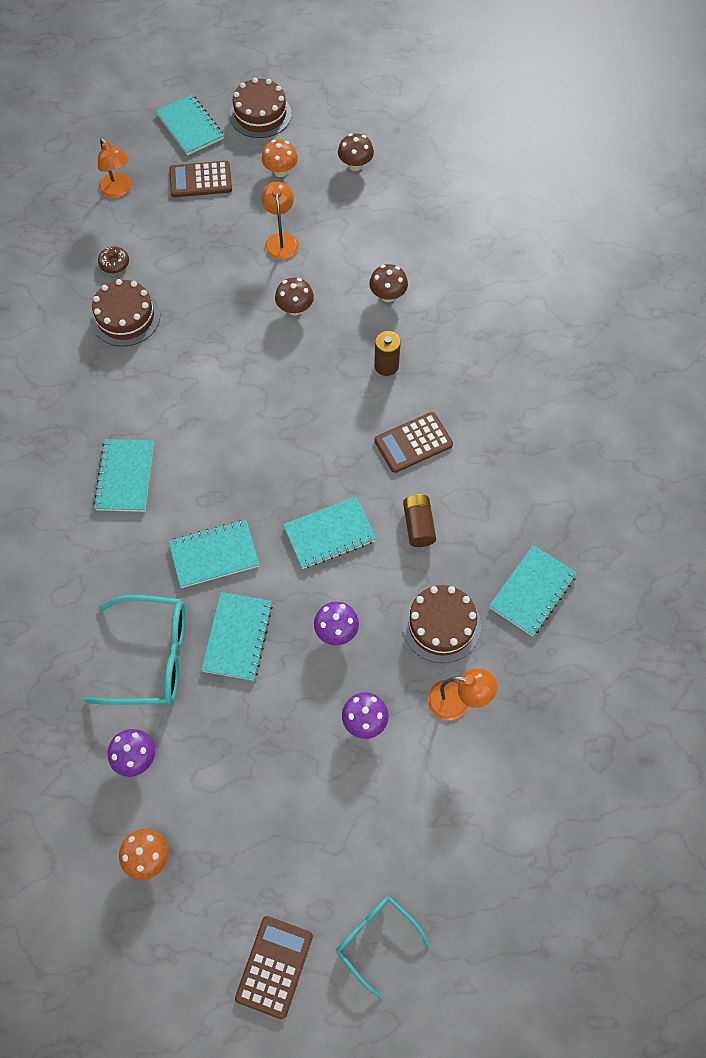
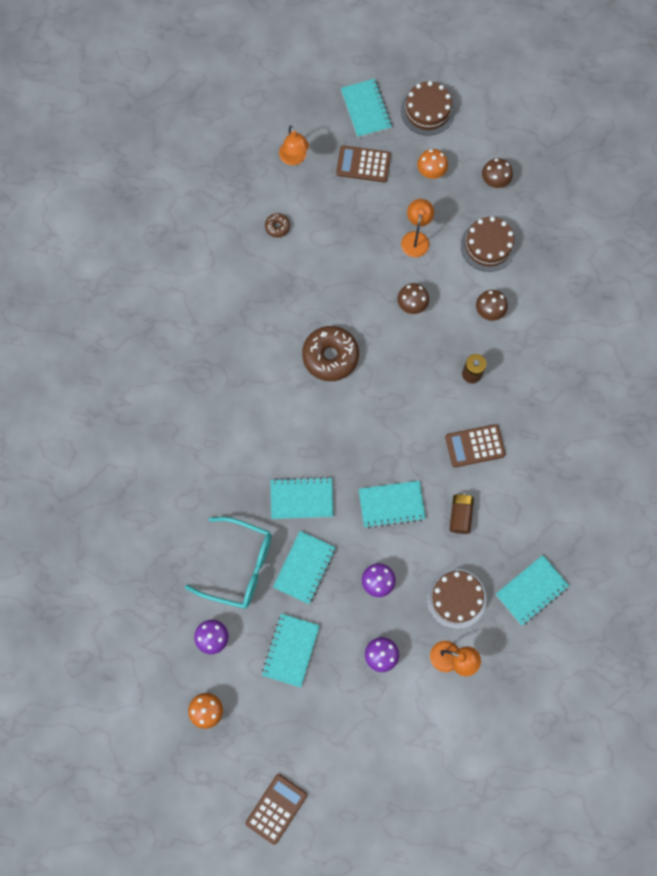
camera: 15 degrees right, 10 degrees up
brown cake [91,279,160,346] -> brown cake moved to [461,217,516,272]
turquoise notebook [93,439,154,512] -> turquoise notebook moved to [262,614,320,688]
turquoise glasses [336,896,430,998] -> none
none -> brown donut [302,326,359,381]

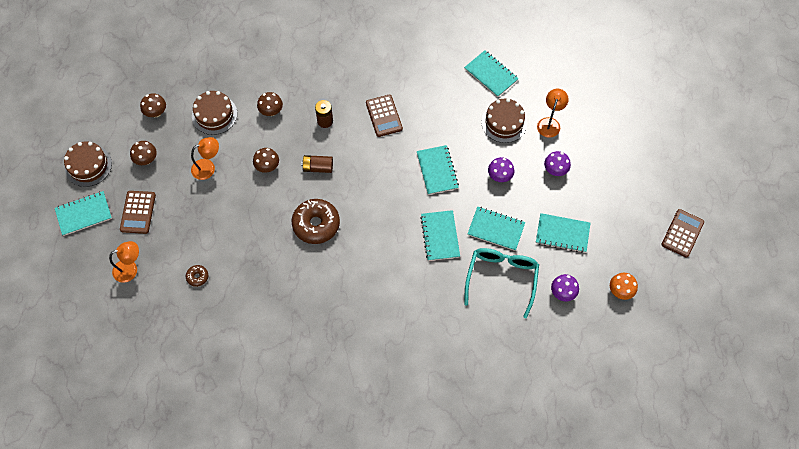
camera: 95 degrees left, 10 degrees down
brown calculator [246,774,307,845] -> brown calculator turned 90 degrees clockwise [661,209,704,258]
orange lamp [401,199,434,257] -> orange lamp turned 150 degrees clockwise [191,137,219,180]
orange mushroom [417,149,448,179] -> brown mushroom [130,141,157,165]
brown battery [450,493,474,534] -> brown battery moved to [301,155,333,173]

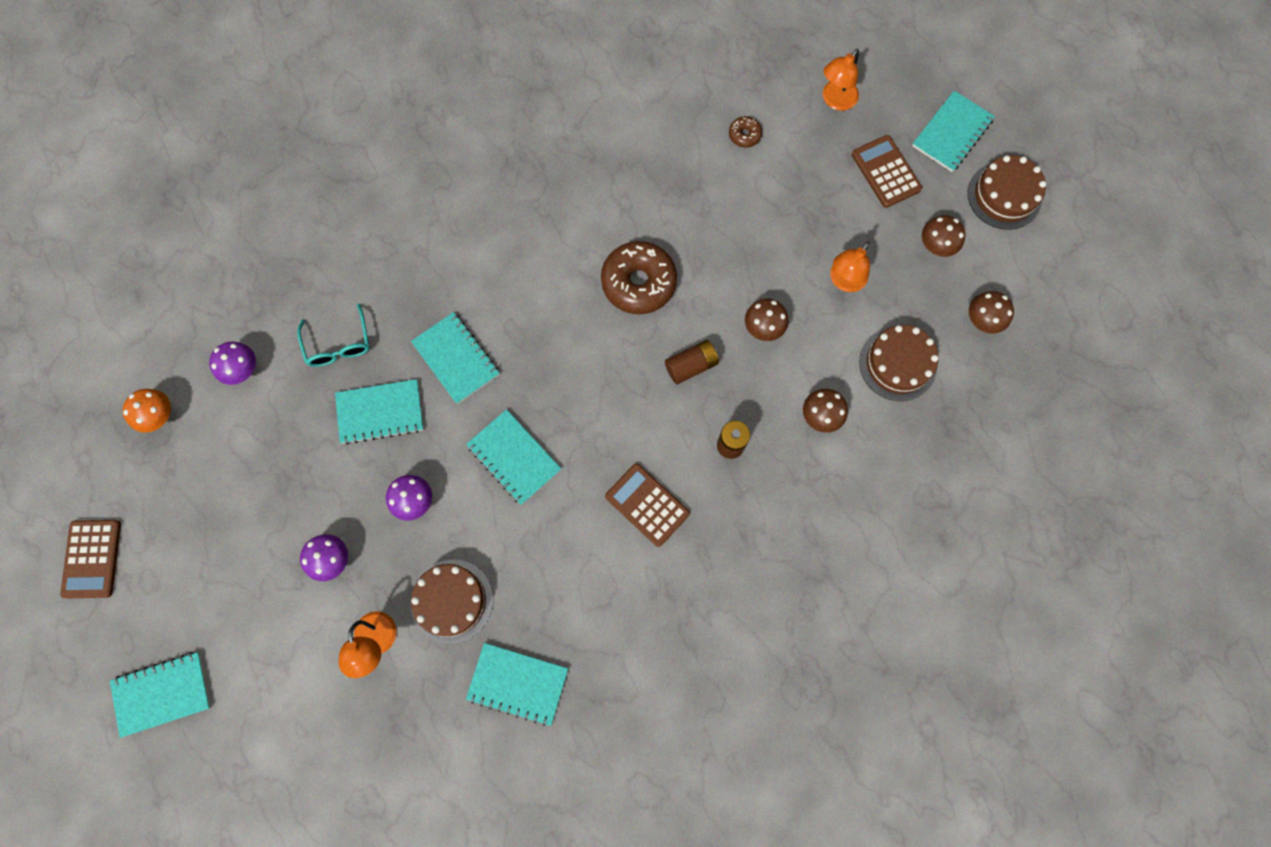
camera: 150 degrees right, 10 degrees up
turquoise glasses [464,248,539,318] -> turquoise glasses [297,304,370,367], size x0.62
turquoise notebook [536,213,591,253] -> turquoise notebook moved to [110,652,211,738]

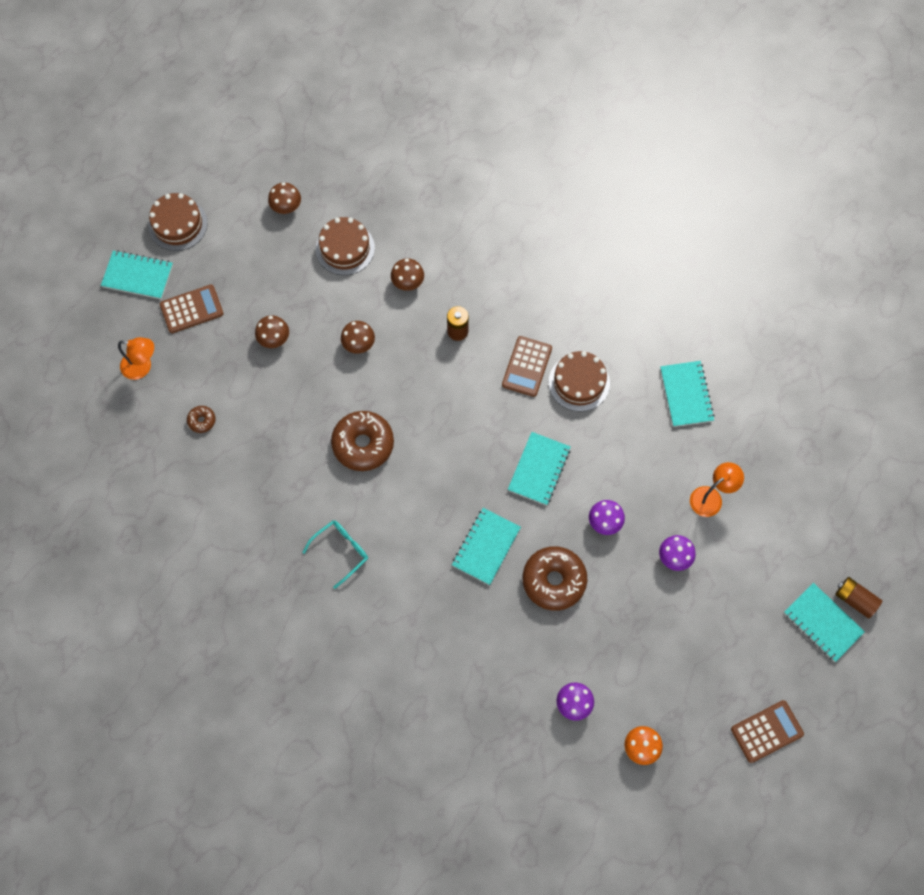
camera: 115 degrees left, 5 degrees down
turquoise glasses [297,304,370,367] -> turquoise glasses moved to [302,520,368,589]
turquoise notebook [335,379,424,445] -> brown donut [523,546,587,611]
brown cake [410,559,493,644] -> brown cake moved to [549,351,610,412]
brown battery [665,340,719,384] -> brown battery moved to [835,577,882,618]
orange lamp [830,241,870,292] -> none
brown calculator [852,135,922,208] -> brown calculator turned 150 degrees counterclockwise [160,285,224,333]
brown mushroom [922,215,966,257] -> brown mushroom moved to [255,315,289,348]

